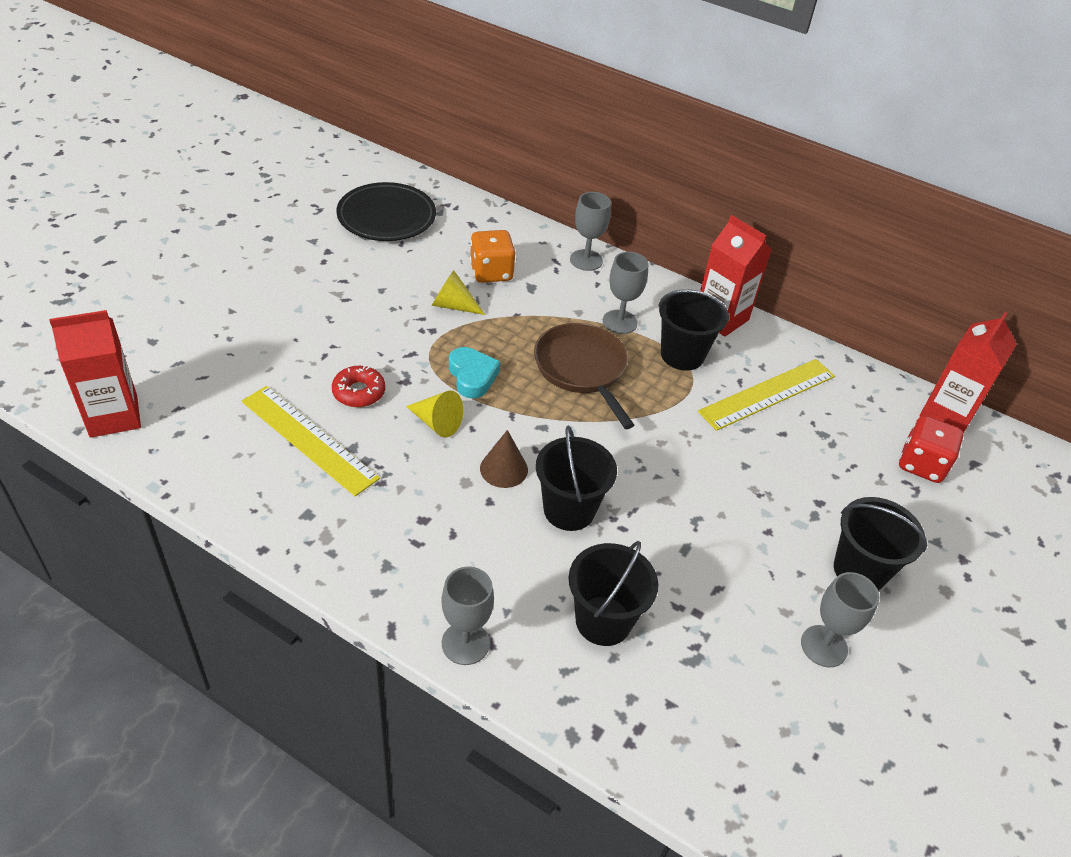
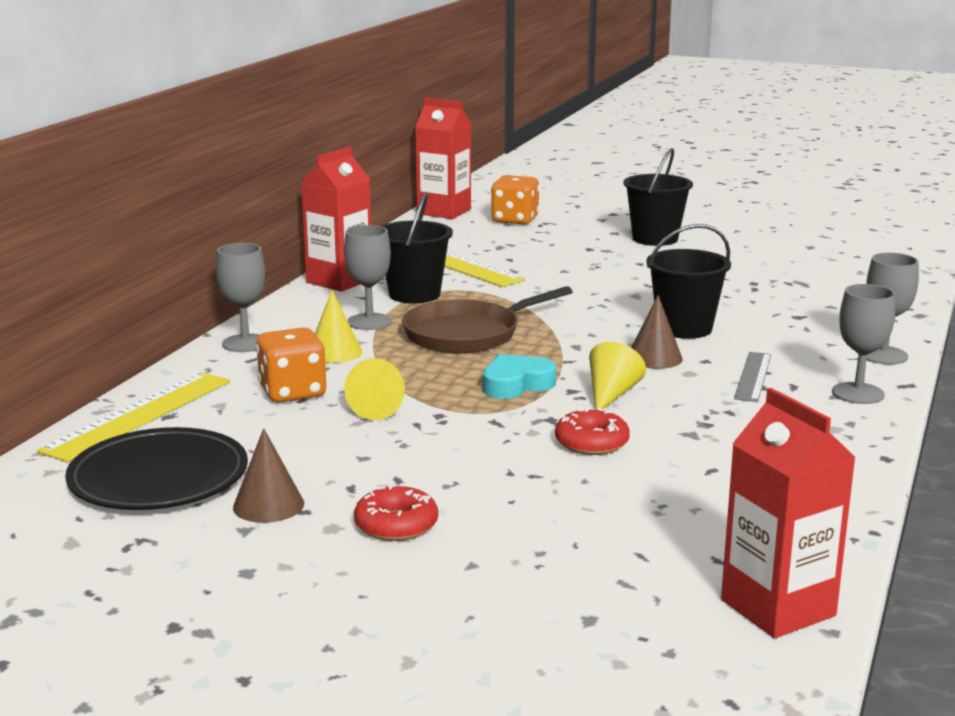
camera: 95 degrees left, 25 degrees down
yellow ruler [242,386,380,496] -> yellow ruler moved to [37,372,230,462]
black bucket [569,541,658,646] -> none
grey goblet [801,572,880,667] -> grey goblet moved to [832,284,895,404]
red dice [899,415,964,483] -> orange dice [491,175,540,225]
none -> brown cone [233,428,304,523]
none -> yellow cone [315,290,362,363]
none -> red donut [354,484,438,541]
none -> grey ruler [734,352,771,402]

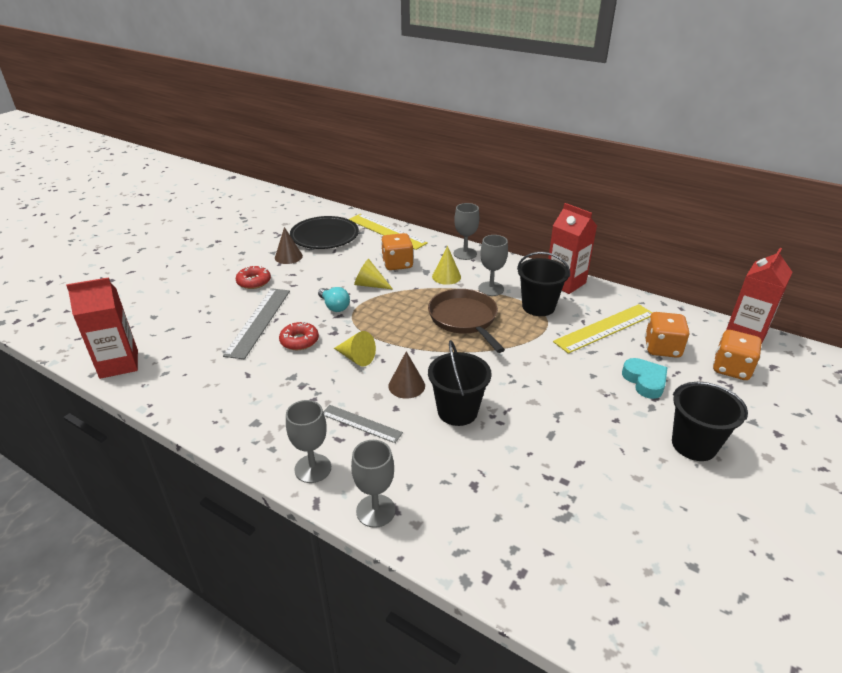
camera: 100 degrees right, 15 degrees up
turquoise heart [483,354,556,399] -> turquoise heart moved to [622,358,667,399]
none -> grey ruler [223,288,290,359]
none -> turquoise light bulb [318,287,350,312]
none -> orange dice [645,312,689,358]

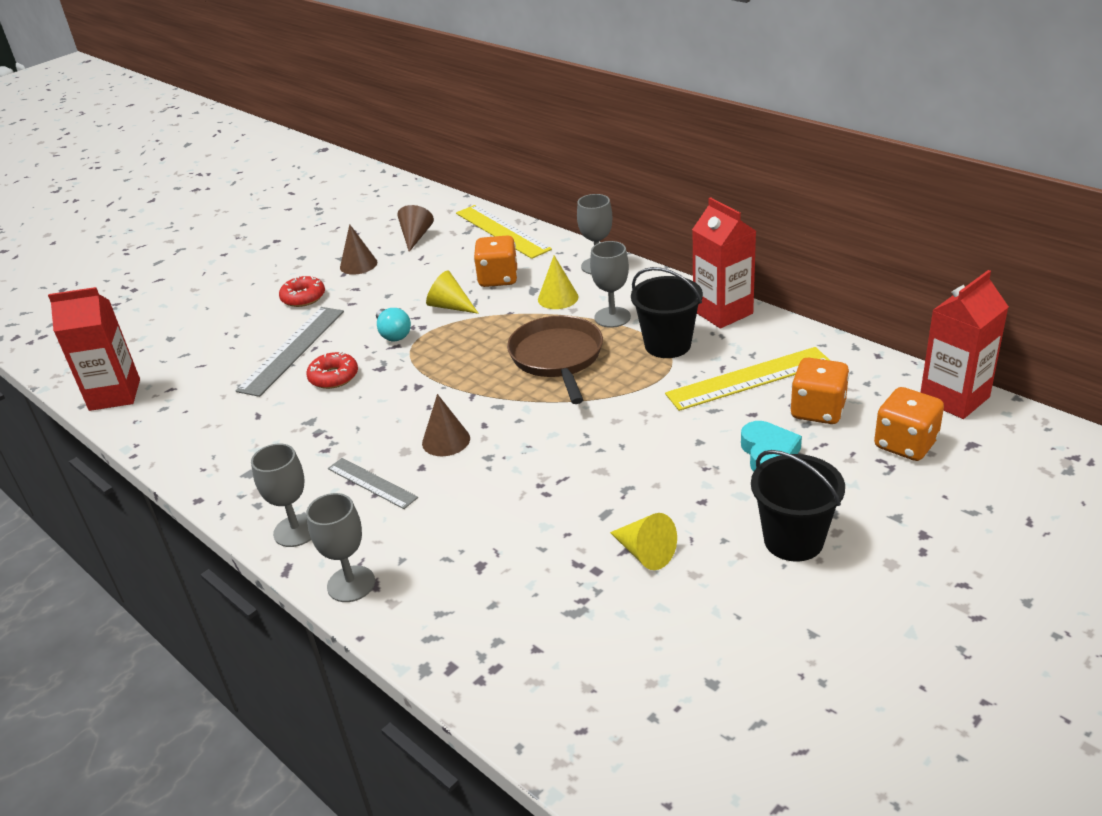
camera: 15 degrees right, 0 degrees up
black plate [290,216,359,249] -> brown cone [397,205,434,252]
yellow cone [334,331,376,367] -> yellow cone moved to [610,513,677,570]
black bucket [428,340,491,426] -> none

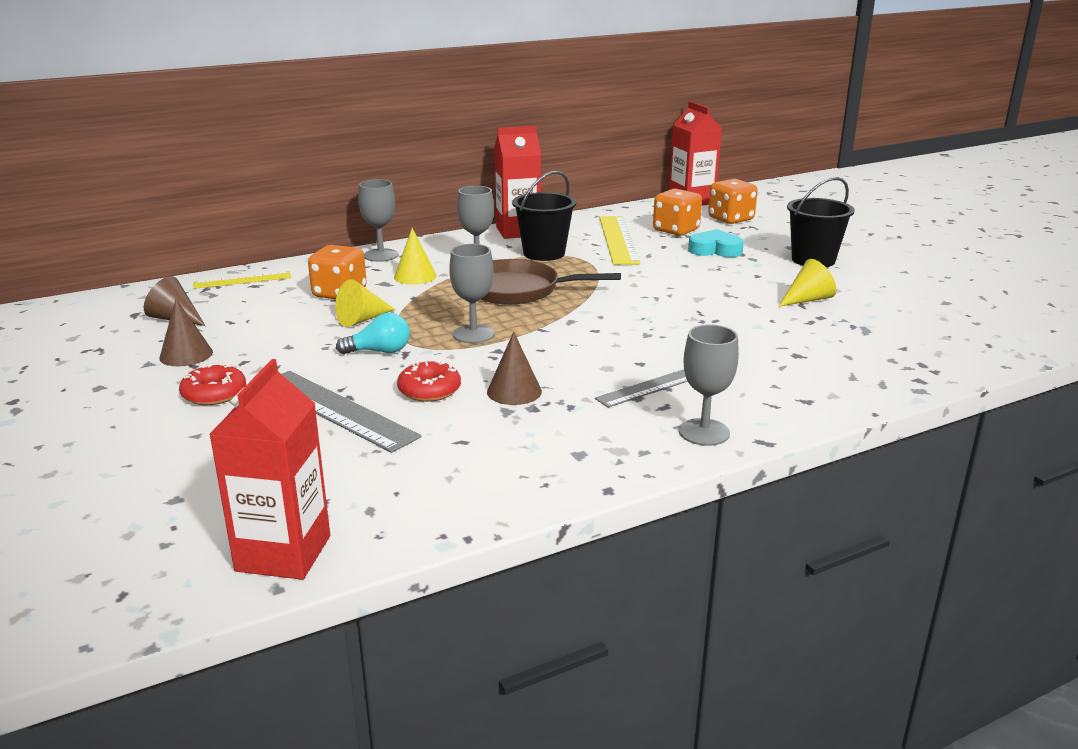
camera: 75 degrees left, 10 degrees down
grey goblet [306,493,375,602] -> grey goblet moved to [449,244,494,343]
brown cone [422,394,470,456] -> brown cone moved to [487,332,542,405]
yellow ruler [456,205,552,259] -> yellow ruler [193,271,291,289], size x0.60

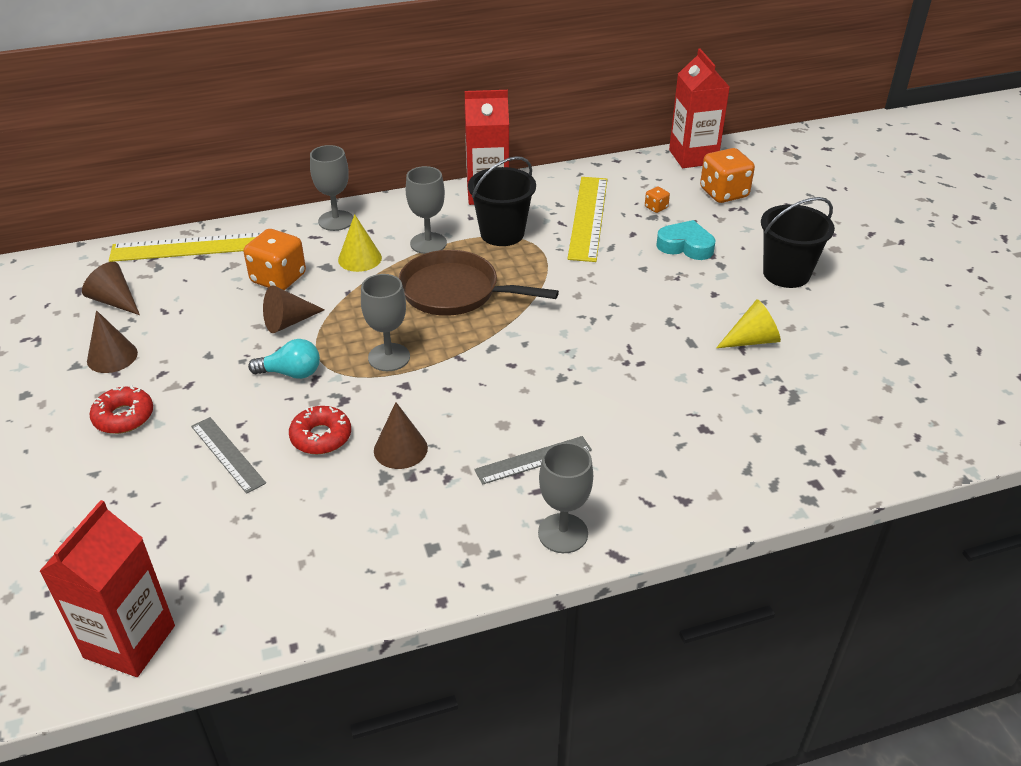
camera: 10 degrees right, 15 degrees up
yellow ruler [193,271,291,289] -> yellow ruler [109,232,262,262], size x1.67
grey ruler [282,371,421,453] -> grey ruler [191,417,266,494], size x0.60
yellow cone [335,279,396,327] -> brown cone [263,285,325,333]
orange dice [653,189,702,236] -> orange dice [645,187,670,213], size x0.46

